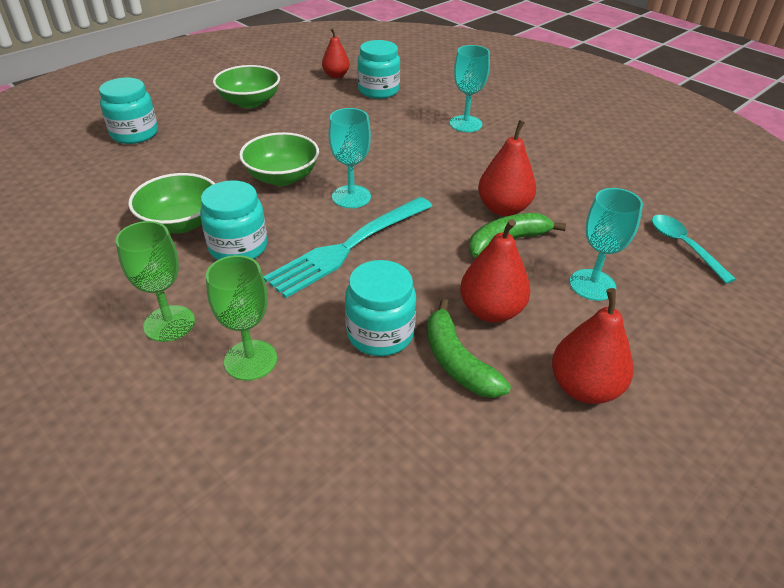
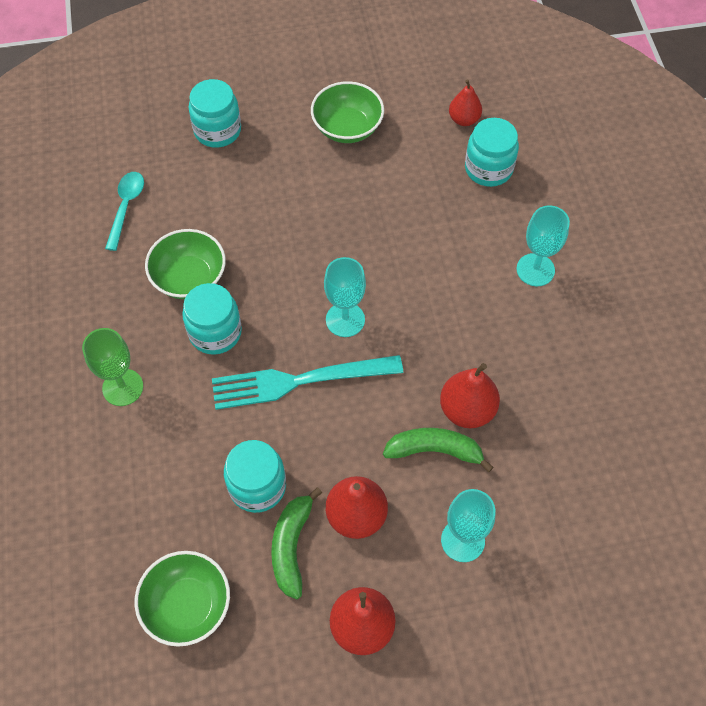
camera: 35 degrees right, 20 degrees up
green goblet [206,255,277,381] -> none
green bowl [239,132,319,186] -> green bowl moved to [135,551,230,647]
turquoise spoon [652,215,736,284] -> turquoise spoon moved to [105,172,144,251]

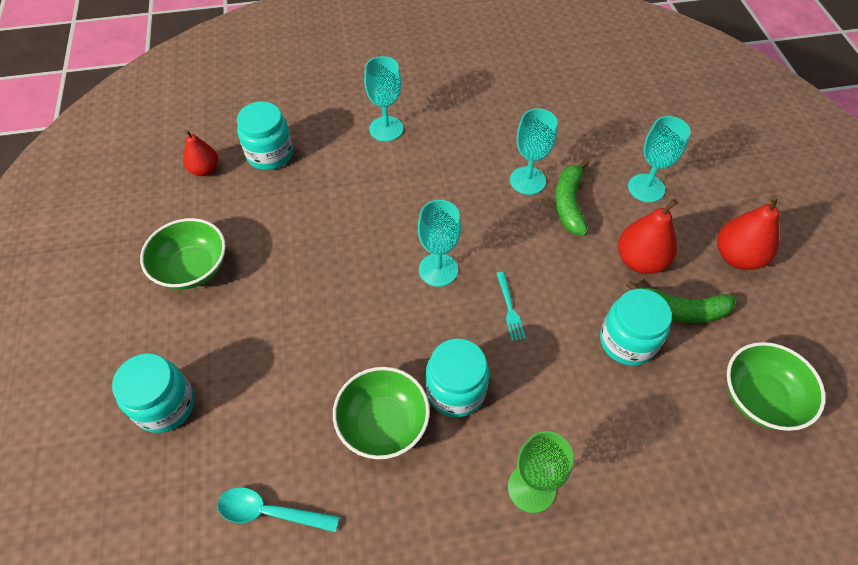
camera: 90 degrees left, 5 degrees down
turquoise fork [212,355,403,410] -> turquoise fork [496,272,526,341], size x0.41
red pear [440,363,500,428] -> turquoise goblet [510,108,558,195]

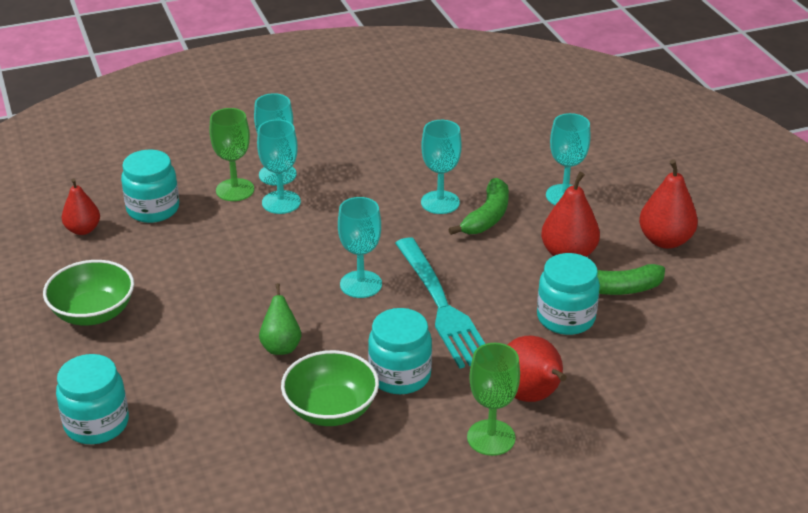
camera: 10 degrees left, 20 degrees down
turquoise spoon [217,487,339,532] -> none
turquoise fork [496,272,526,341] -> turquoise fork [395,238,485,369], size x2.44
green banana [555,159,589,236] -> green banana turned 150 degrees counterclockwise [448,178,509,235]
green bowl [727,342,826,431] -> none
none -> green goblet [210,108,254,201]
none -> turquoise goblet [257,119,301,214]
none -> green pear [259,283,301,355]
none -> red pear [508,336,567,402]

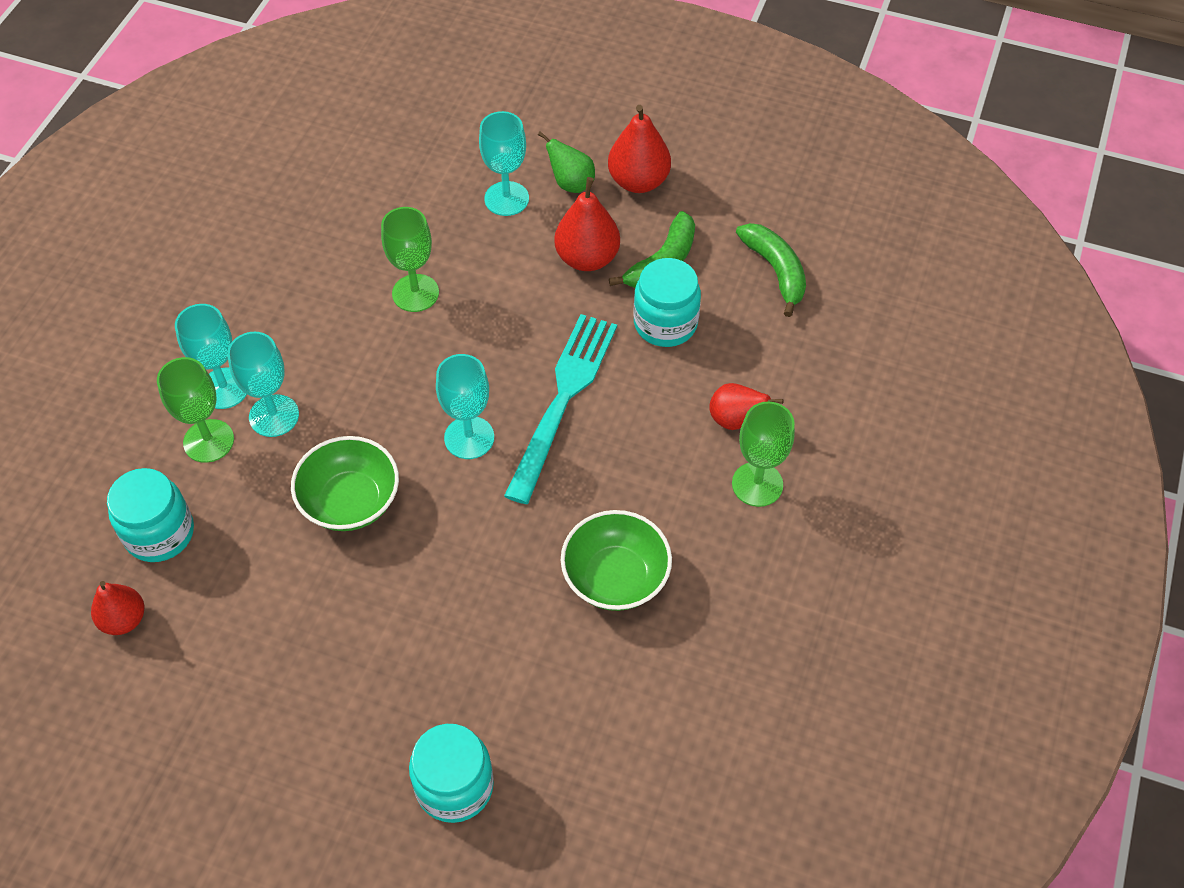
camera: 50 degrees left, 20 degrees up
green bowl [43,260,134,325] -> green bowl moved to [291,436,399,531]
green pear [259,283,301,355] -> green pear moved to [538,131,595,193]
turquoise jar [368,308,432,394] -> none
turquoise fork [395,238,485,369] -> turquoise fork turned 90 degrees counterclockwise [504,314,617,504]
turquoise goblet [421,120,462,214] -> green goblet [381,207,439,312]
green banana [448,178,509,235] -> green banana moved to [736,223,806,317]
red pear [508,336,567,402] -> red pear [709,383,784,430], size x0.66

